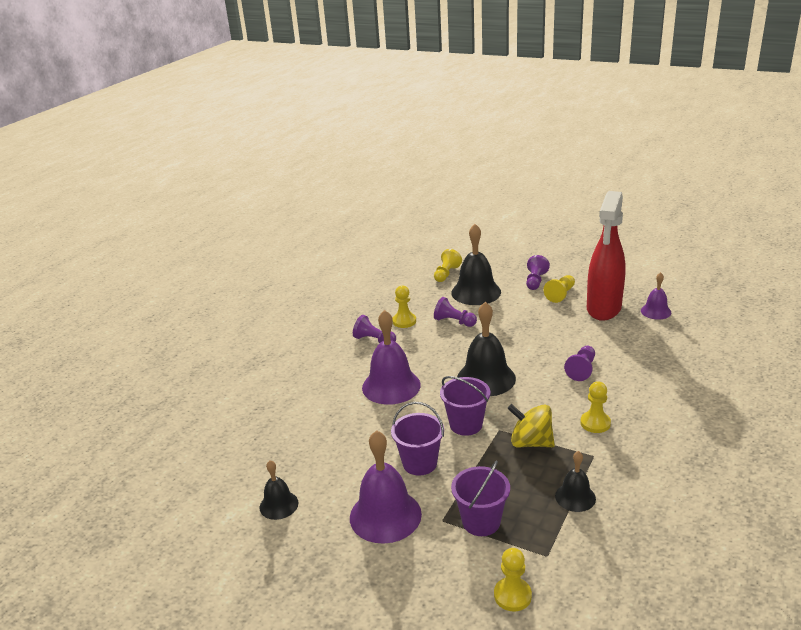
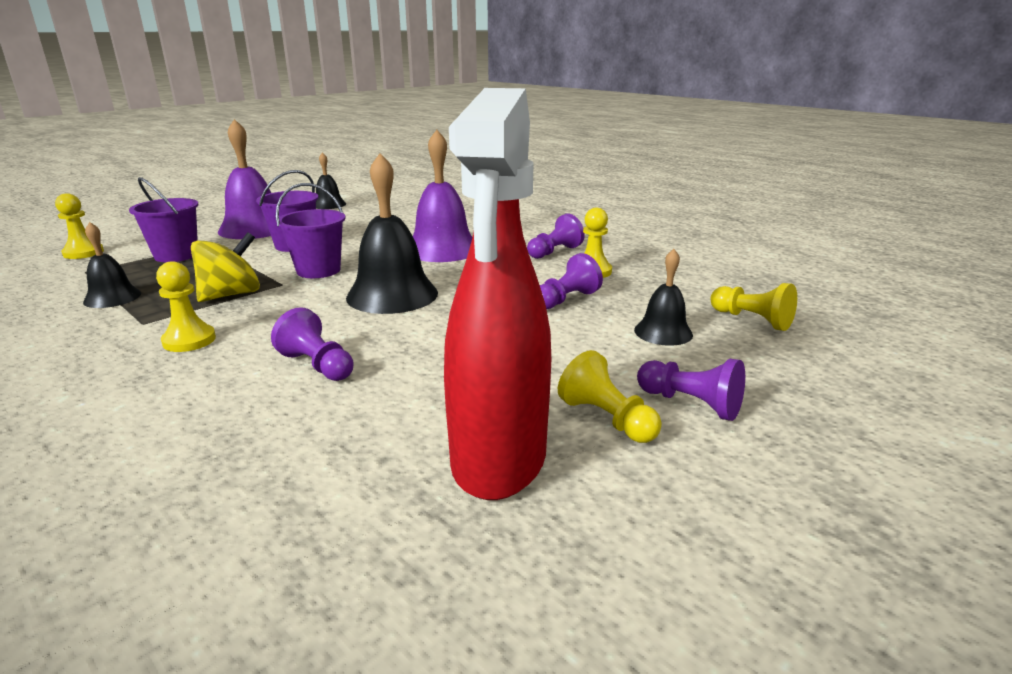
camera: 105 degrees right, 5 degrees down
black bell [451,224,501,305] -> black bell [634,249,693,346], size x0.56
red spray bottle [587,191,626,321] -> red spray bottle turned 120 degrees counterclockwise [444,88,551,500]
purple bell [641,272,671,320] -> none

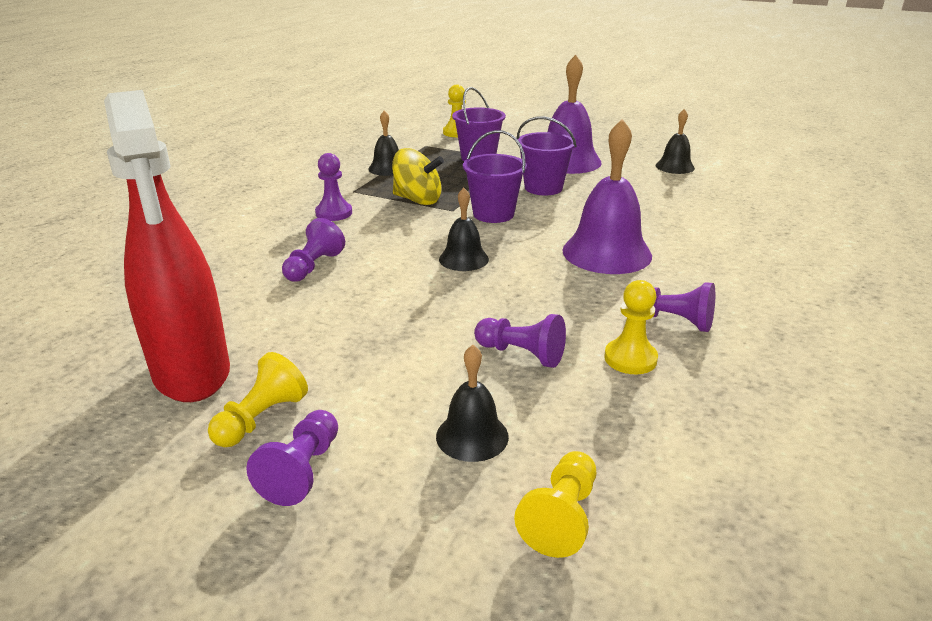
camera: 70 degrees right, 5 degrees up
yellow pawn [156,261,216,352] -> purple pawn [315,153,352,221]
black bell [346,153,438,314] -> black bell [439,188,489,271], size x0.56
red spray bottle [444,88,551,500] -> red spray bottle turned 105 degrees counterclockwise [104,90,230,402]

